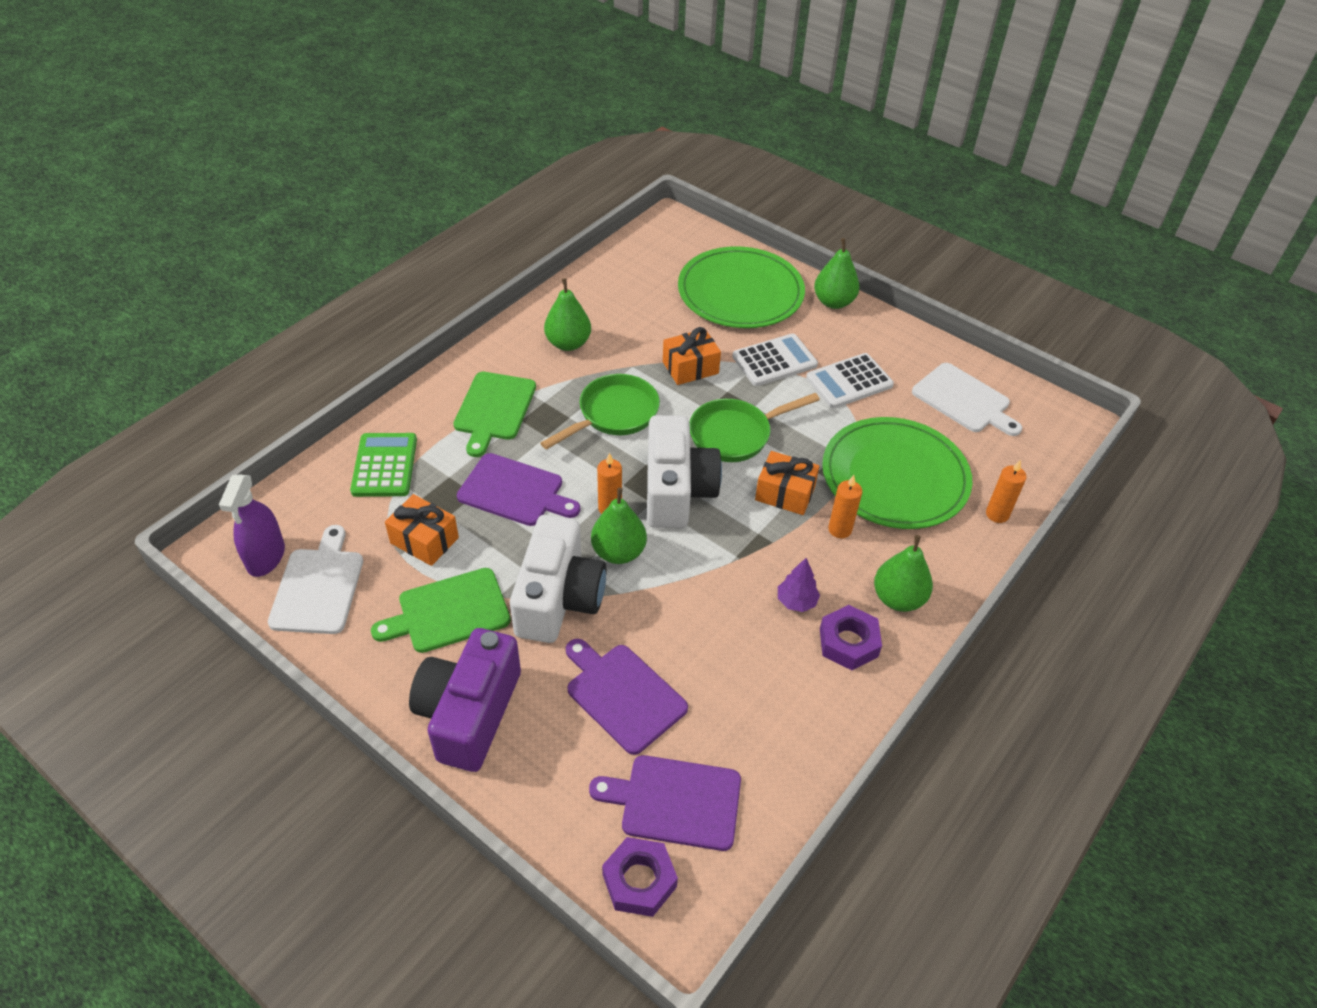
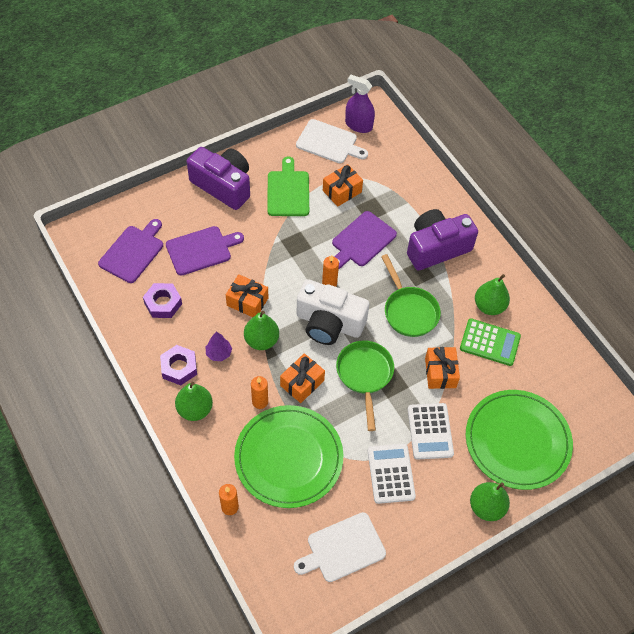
camera: 110 degrees right, 10 degrees up
green calculator [350,433,417,497] -> green calculator moved to [460,318,521,366]
green cutting board [453,372,536,457] -> purple camera [407,209,478,270]
white camera [510,515,607,643] -> none
green pear [591,488,647,564] -> green pear moved to [244,311,279,350]
purple nut [602,837,678,917] -> purple nut moved to [143,283,182,318]
none -> orange gift [226,274,268,317]

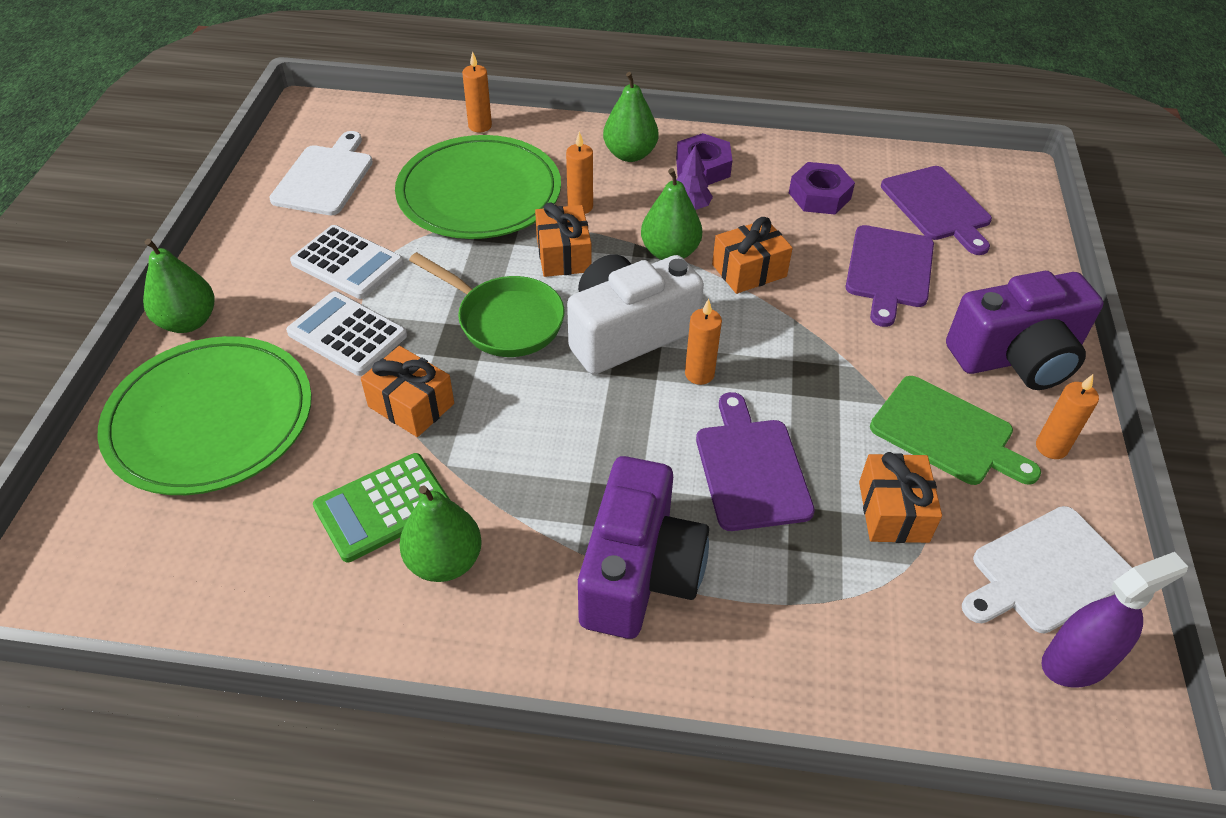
camera: 130 degrees right, 10 degrees down
green pan [381,254,441,337] -> none
none -> orange candle [1036,374,1099,459]

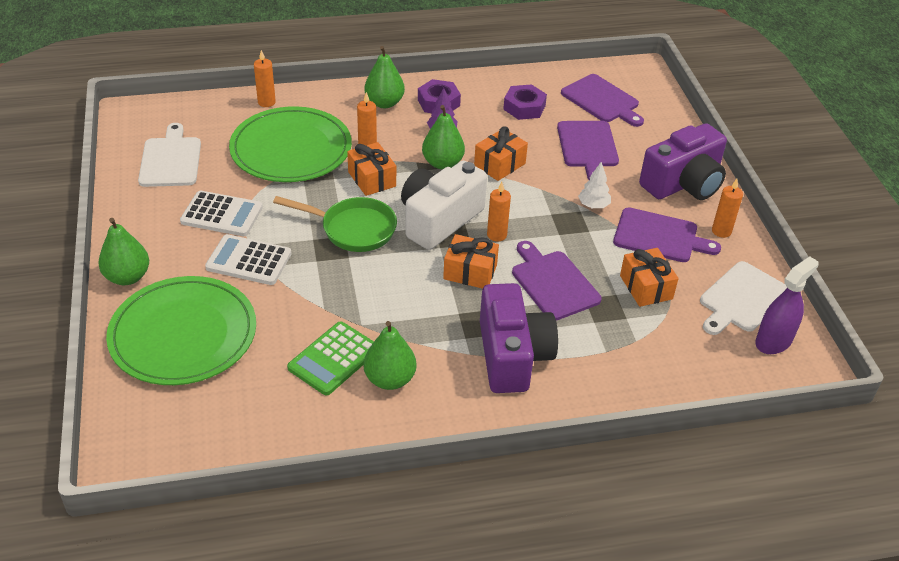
camera: 20 degrees left, 5 degrees down
orange gift [361,346,454,437] -> orange gift moved to [443,234,499,289]
green cutting board [870,376,1041,485] -> purple cutting board [613,207,721,262]
none -> white tree [578,162,611,208]

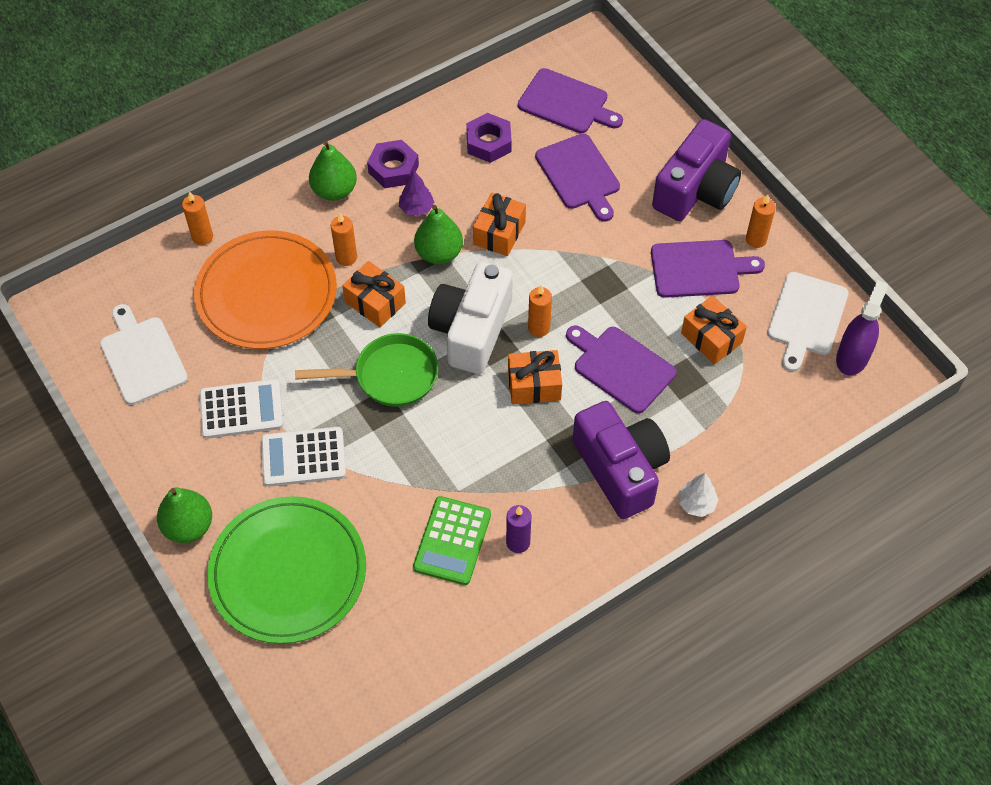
camera: 20 degrees left, 15 degrees up
green plate [229,106,352,182] -> orange plate [194,231,337,349]
green pear [364,321,417,390] -> purple candle [506,505,531,553]
white tree [578,162,611,208] -> white tree moved to [679,473,718,517]

